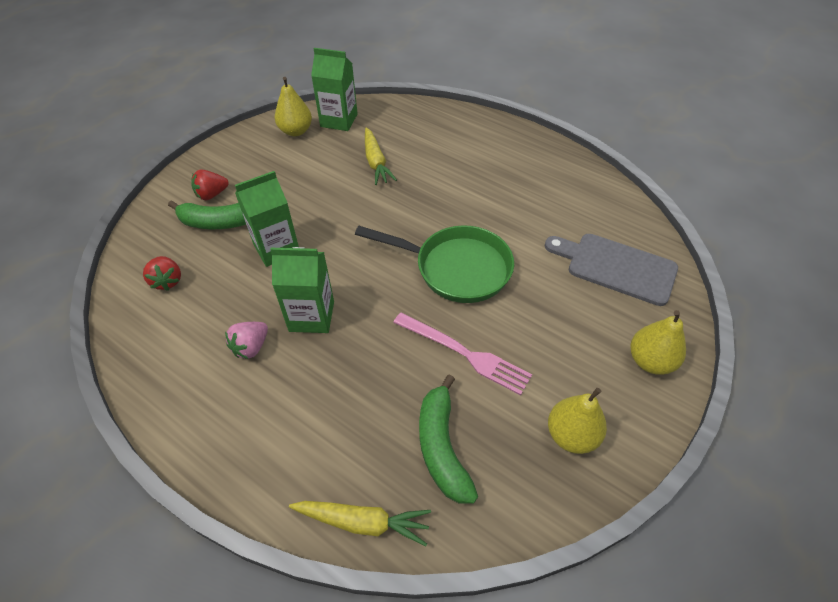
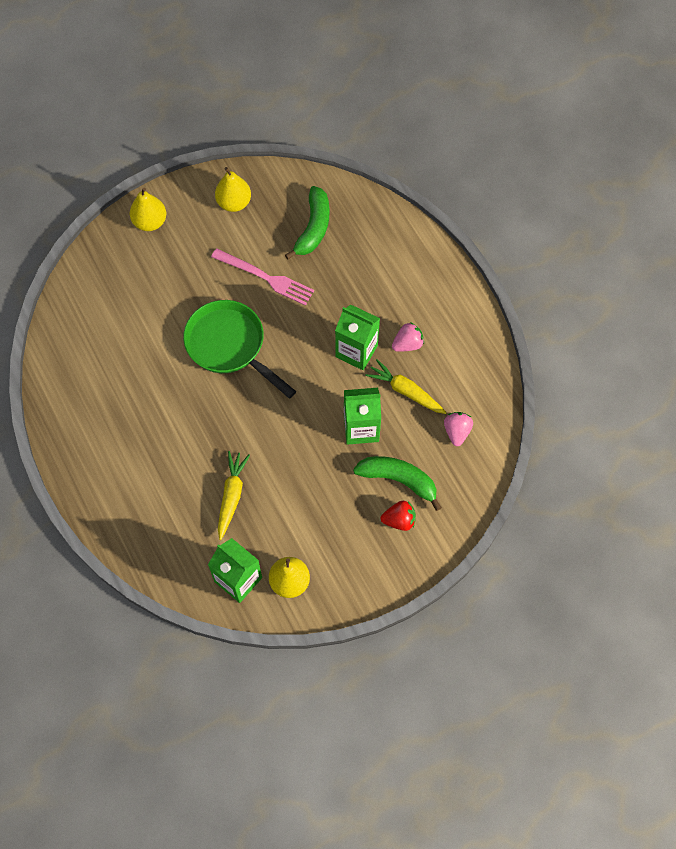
camera: 155 degrees left, 15 degrees up
red strawberry [143,256,181,291] -> pink strawberry [444,412,473,446]
yellow carrot [289,501,431,546] -> yellow carrot moved to [365,359,447,414]
pink fork [393,312,532,395] -> pink fork turned 150 degrees clockwise [211,248,314,306]
grey cutting board [545,234,678,306] -> none

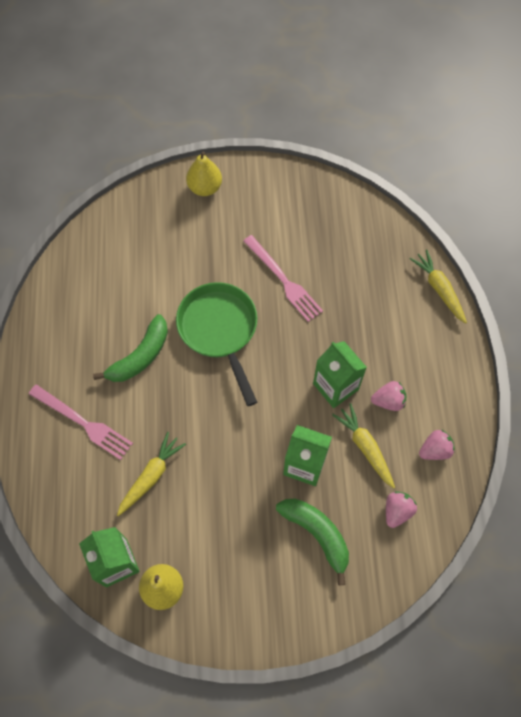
camera: 25 degrees right, 0 degrees up
yellow pear [215,167,251,212] -> none
green banana [285,186,329,260] -> green banana moved to [93,314,168,382]
red strawberry [381,501,416,531] -> none
none -> pink fork [29,384,133,460]
none -> yellow carrot [410,250,467,324]
none -> pink strawberry [419,429,455,460]

